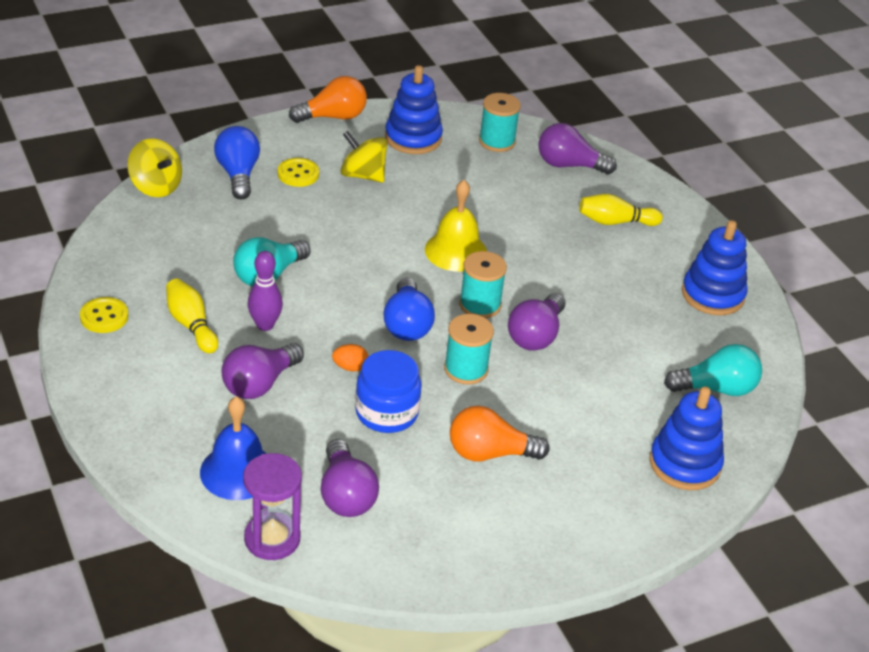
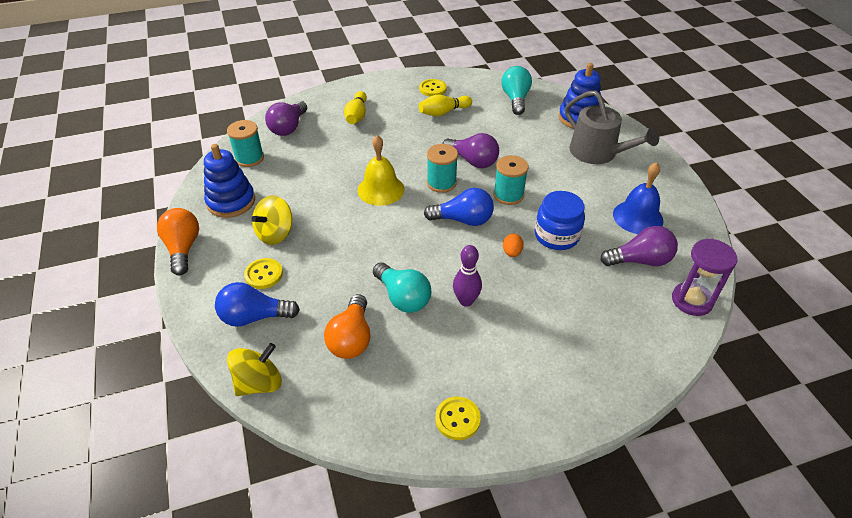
camera: 80 degrees left, 5 degrees up
yellow bowling pin [166,279,218,353] -> yellow bowling pin moved to [419,95,472,116]
blue bell [200,396,267,500] -> blue bell moved to [613,162,663,234]
purple light bulb [221,343,304,399] -> none
orange light bulb [450,406,550,461] -> orange light bulb moved to [324,294,370,359]
blue stacking toy [682,220,748,315] -> yellow button [419,79,447,96]
none -> grey watering can [565,90,659,164]

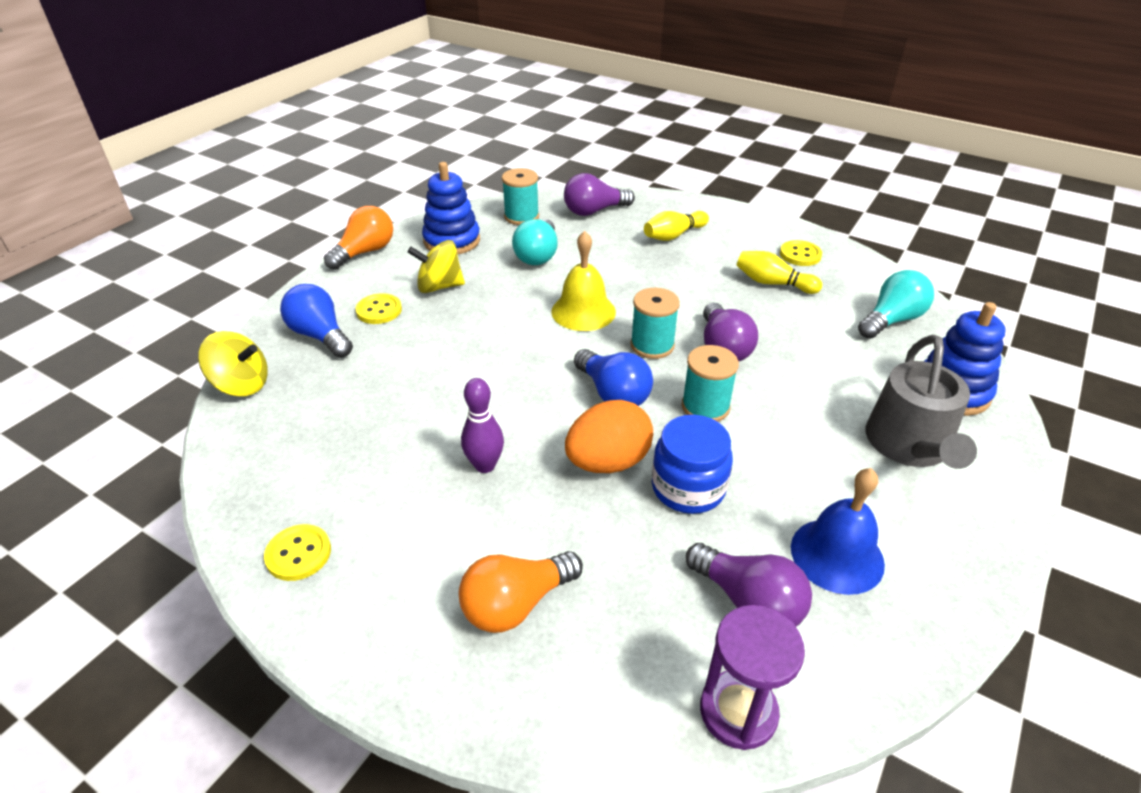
camera: 50 degrees right, 5 degrees down
orange light bulb [324,294,370,359] -> orange light bulb moved to [458,551,583,633]
turquoise light bulb [373,262,431,313] -> turquoise light bulb moved to [512,219,558,265]
orange egg [503,233,523,257] -> orange egg [565,400,653,473], size x2.18

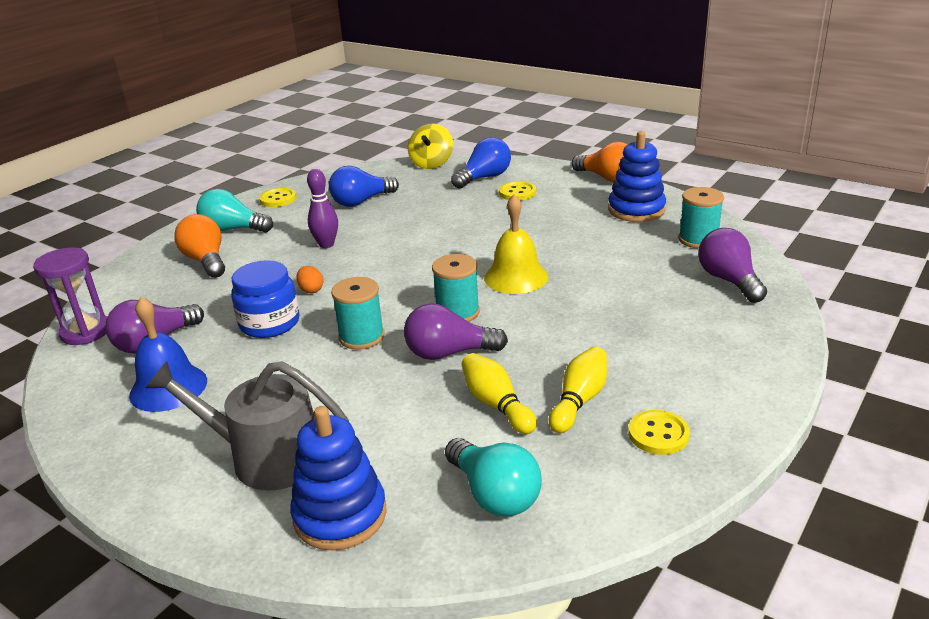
camera: 95 degrees right, 10 degrees down
yellow spinning top [408,240,465,293] -> none
turquoise light bulb [512,219,558,265] -> turquoise light bulb moved to [196,189,273,232]
orange egg [565,400,653,473] -> orange egg [296,266,323,293], size x0.46
blue light bulb [574,349,653,406] -> blue light bulb moved to [329,166,399,207]
yellow bowling pin [644,211,709,241] -> yellow bowling pin moved to [461,353,537,434]

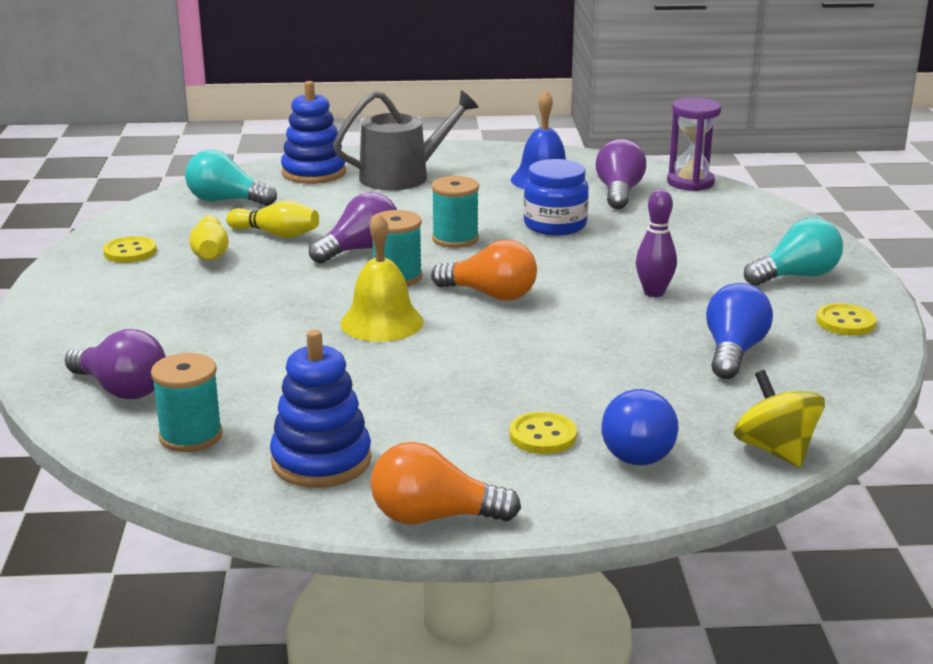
camera: 140 degrees right, 5 degrees down
orange light bulb [174,214,225,278] -> orange light bulb moved to [431,240,537,301]
orange egg [296,266,323,293] -> none

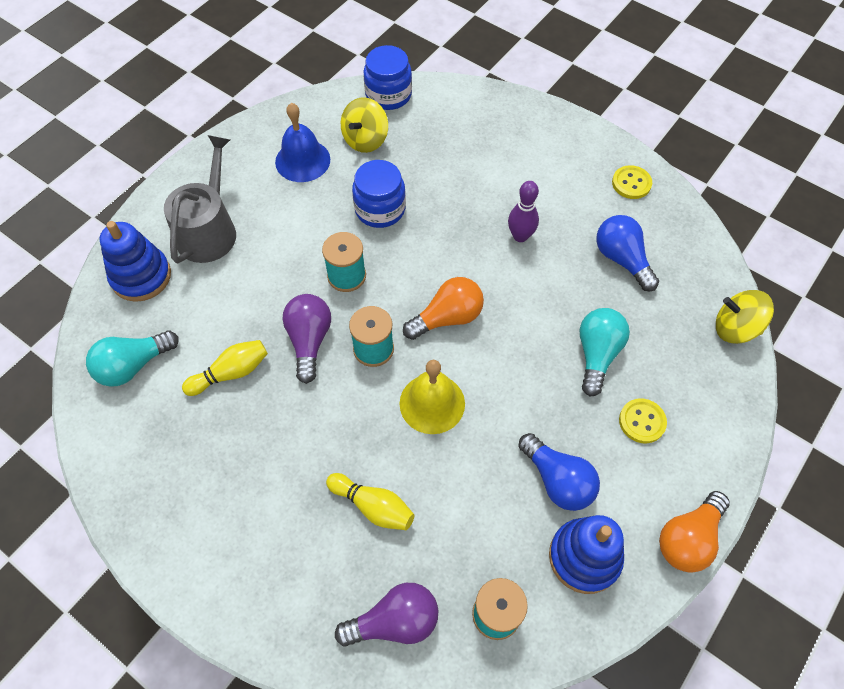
camera: 50 degrees left, 35 degrees up
yellow button [103,236,157,263] -> none
yellow bowling pin [189,216,229,261] -> yellow bowling pin moved to [326,473,415,530]
purple light bulb [595,139,646,209] -> yellow spinning top [341,97,388,153]
blue light bulb [601,388,679,465] -> blue light bulb moved to [518,433,600,511]
purple hourglass [667,97,721,191] -> blue jar [363,45,412,110]
turquoise light bulb [744,218,843,286] -> turquoise light bulb moved to [580,308,630,396]

